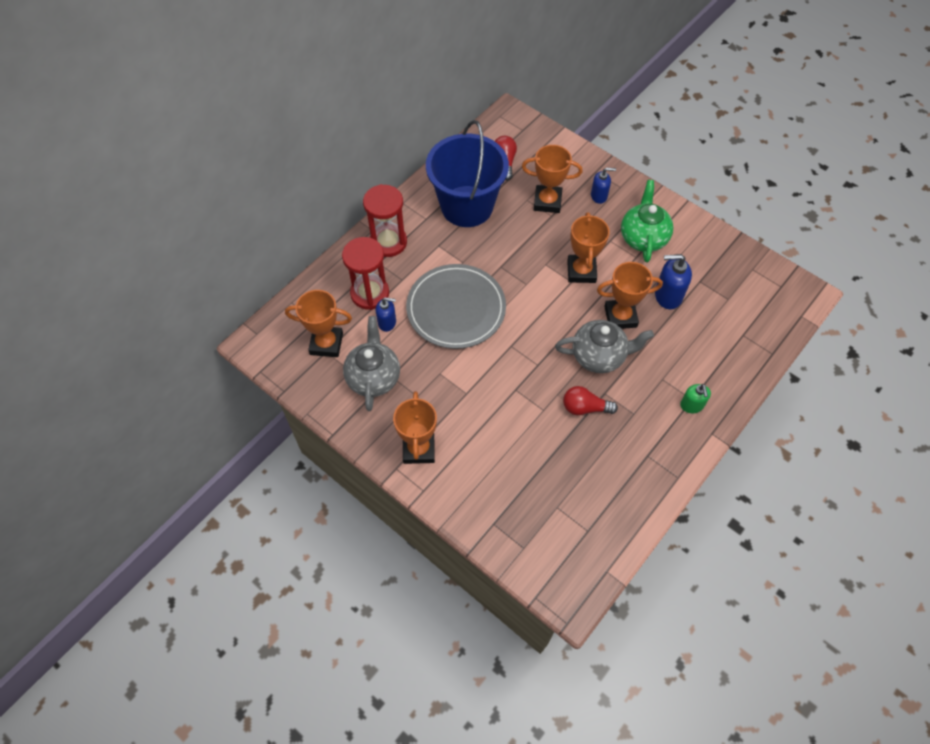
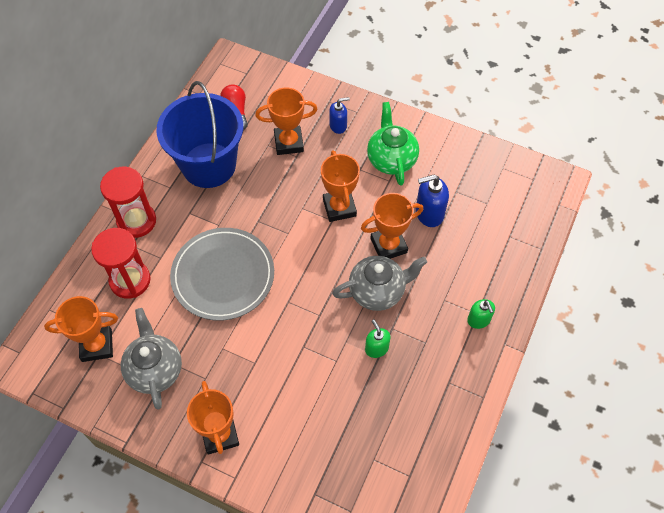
camera: 15 degrees left, 0 degrees up
blue soap dispenser [376,297,396,332] -> none
red light bulb [563,386,618,415] -> green soap dispenser [365,319,391,358]

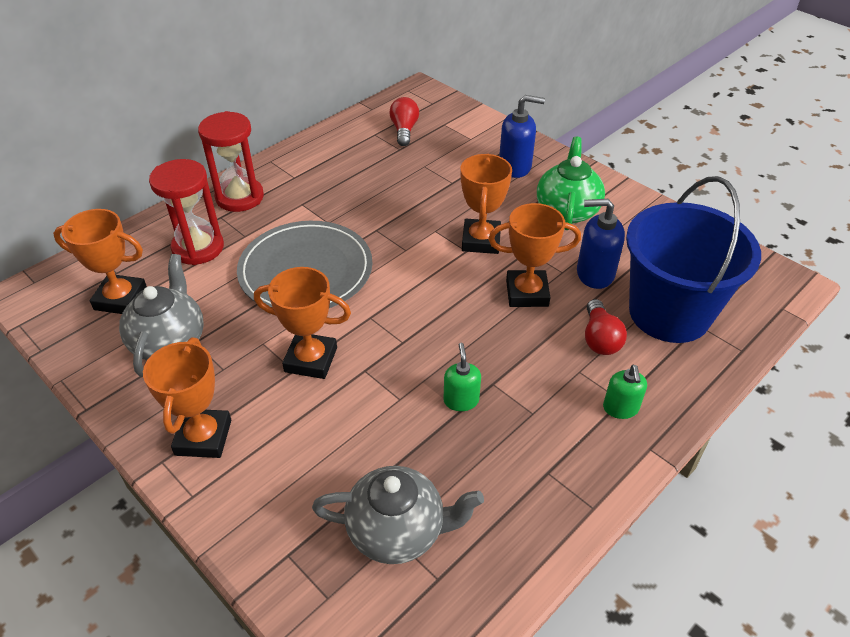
camera: 20 degrees right, 15 degrees down
blue bucket [157,81,243,188] -> blue bucket moved to [626,176,761,343]
orange trophy [255,88,317,155] -> orange trophy moved to [254,267,351,379]
blue soap dispenser [329,97,350,134] -> blue soap dispenser [499,95,545,178], size x1.56
grey teapot [332,256,427,311] -> grey teapot moved to [312,466,484,564]
none -> red light bulb [585,299,627,355]

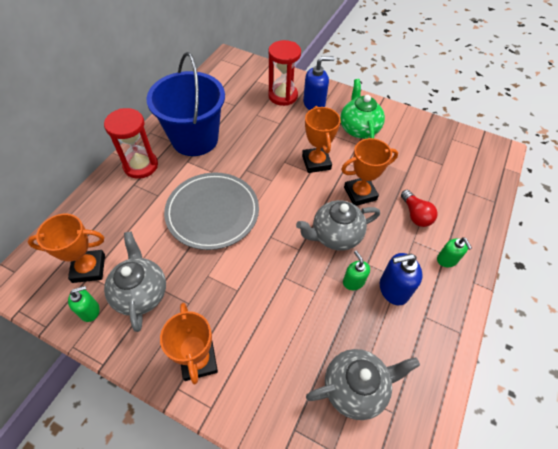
camera: 20 degrees left, 10 degrees up
red hourglass [149,159,224,265] -> red hourglass moved to [268,40,301,106]
orange trophy [254,267,351,379] -> none
red light bulb [389,97,419,146] -> none
blue soap dispenser [577,199,625,289] -> blue soap dispenser moved to [380,253,423,305]
blue bucket [626,176,761,343] -> blue bucket moved to [147,52,225,156]
none -> green soap dispenser [68,286,100,322]
none -> grey teapot [296,200,380,251]

